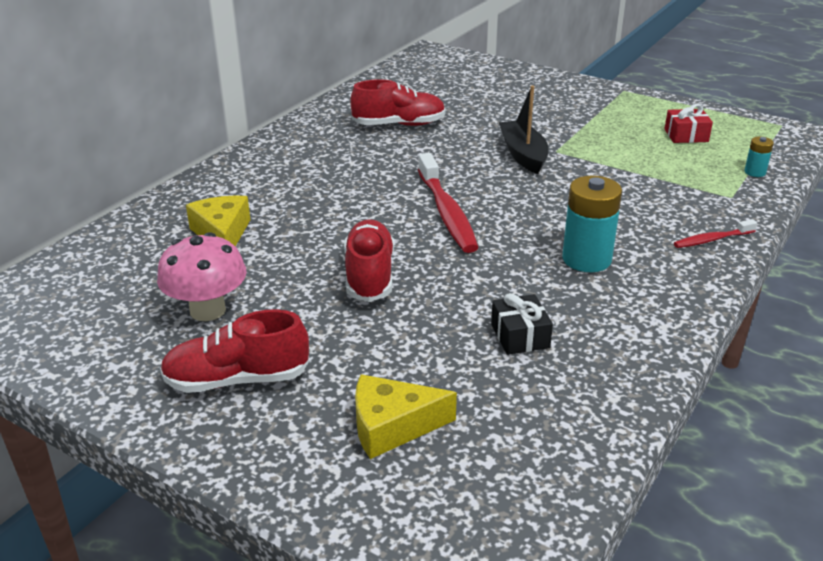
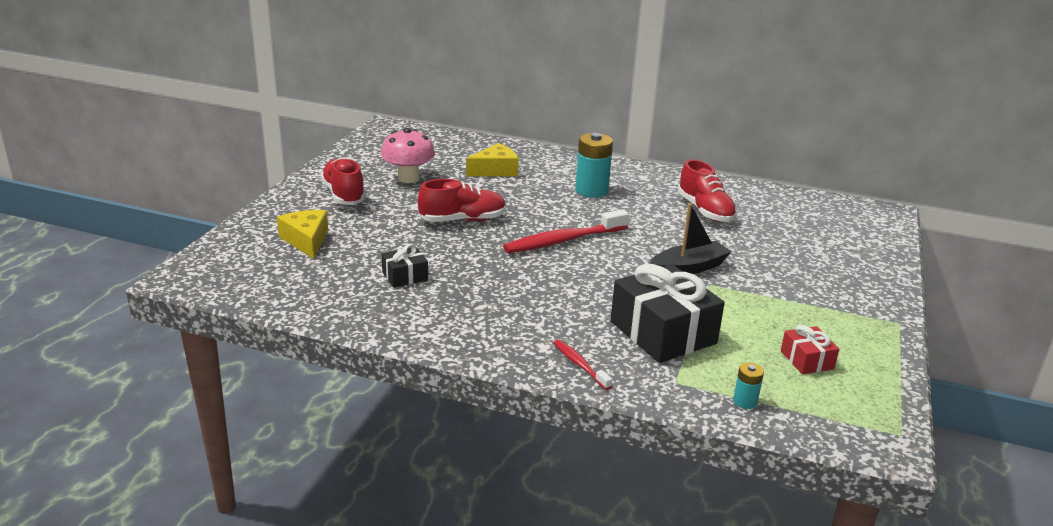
camera: 75 degrees right, 5 degrees down
turquoise battery [562,176,622,272] -> turquoise battery moved to [575,133,613,198]
none -> black gift [611,264,725,363]

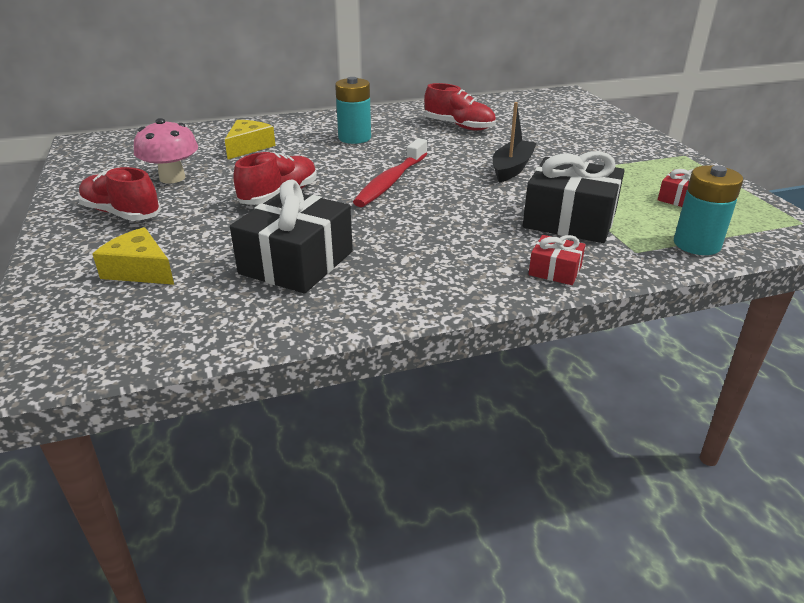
camera: 35 degrees left, 5 degrees up
black gift [382,244,428,288] -> black gift [230,179,353,294], size x2.05
red toothbrush [553,340,612,390] -> red gift [529,235,585,285]
turquoise battery [733,363,764,409] -> turquoise battery [674,165,743,255], size x2.02

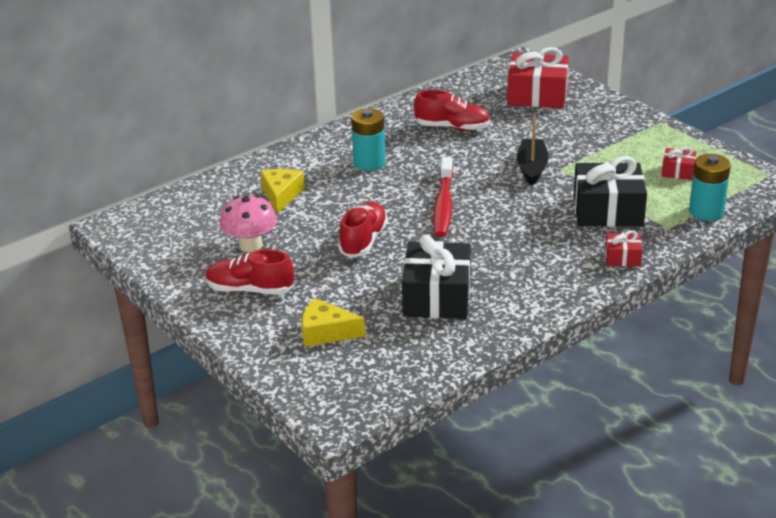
camera: 20 degrees left, 0 degrees up
none -> red gift [507,47,569,108]

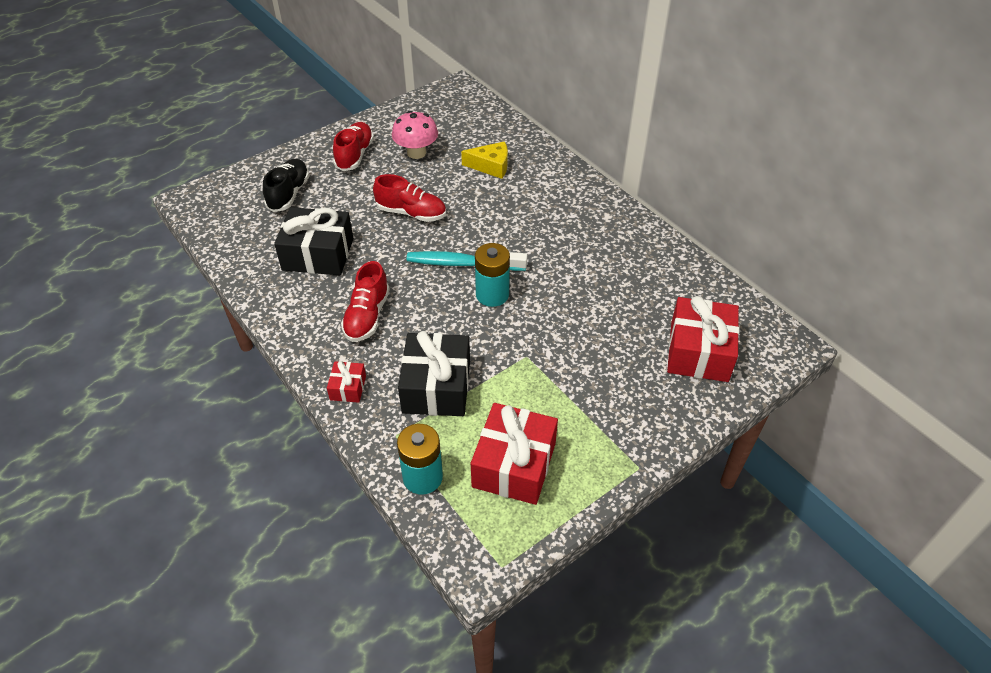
camera: 90 degrees right, 15 degrees up
yellow cheese [302,298,365,347] -> black shoe [263,159,310,212]
turquoise battery [351,108,385,171] -> turquoise battery moved to [475,243,510,307]
red shoe [414,90,490,131] -> red shoe moved to [341,261,390,342]
red toothbrush [433,157,453,237] -> turquoise toothbrush [406,251,527,271]
black boat [517,117,549,186] -> none
red gift [661,147,696,180] -> red gift [471,403,558,505], size x2.05

